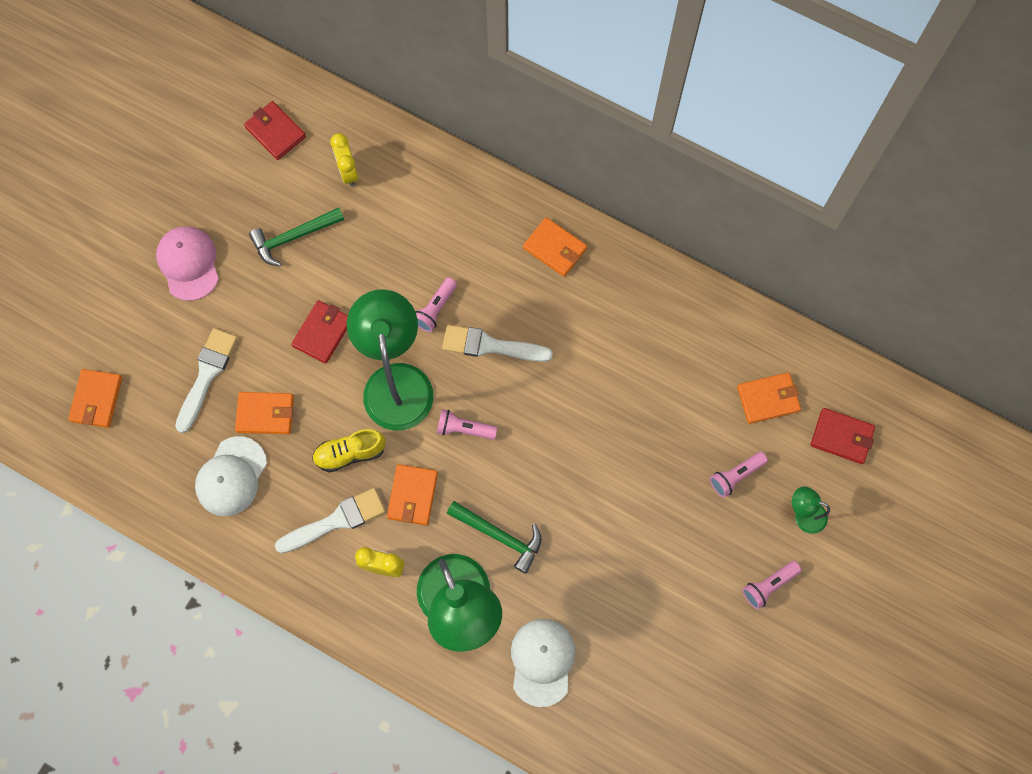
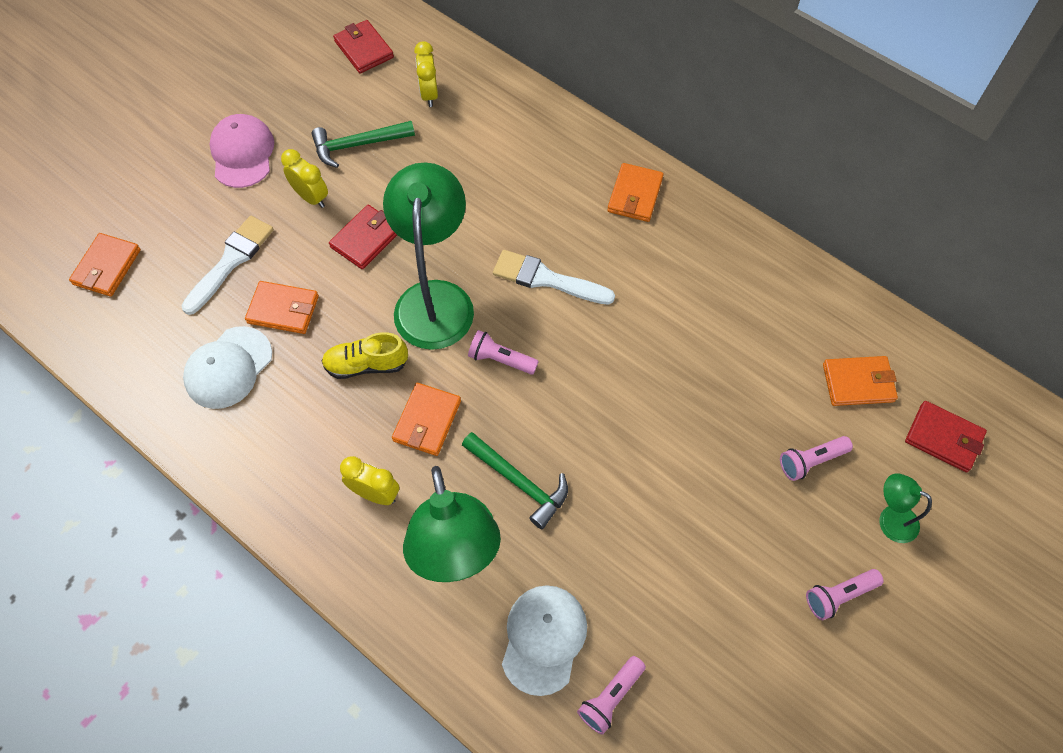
camera: 10 degrees right, 10 degrees down
white brush [275,488,386,553] -> none
pink flashlight [415,278,457,332] -> pink flashlight moved to [577,656,646,735]
orange wallet [523,217,587,277] -> orange wallet turned 60 degrees clockwise [607,163,664,222]
none -> yellow clock [281,149,328,208]

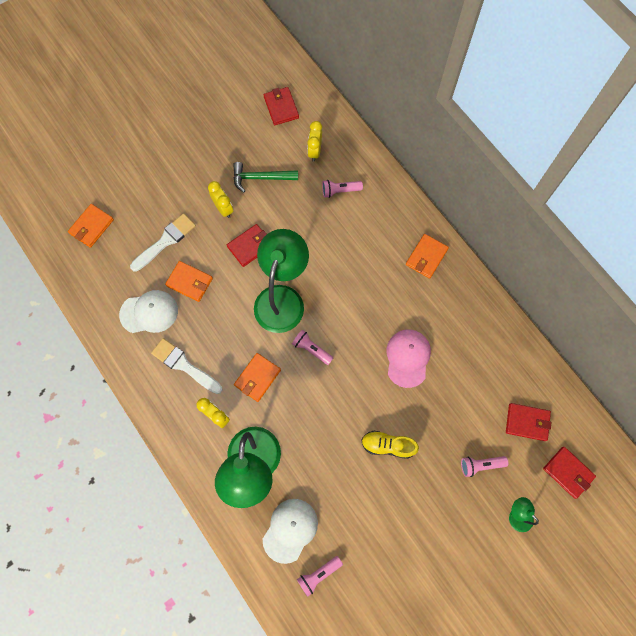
camera: 15 degrees right, 10 degrees up
white cap [183,326,272,409] -> white cap turned 150 degrees counterclockwise [119,290,178,333]
pink cap [210,114,274,188] -> pink cap moved to [386,329,431,388]
yellow shoe [322,332,408,379] -> yellow shoe moved to [361,431,419,459]
green hammer [462,432,568,529] -> none
white brush [493,250,615,305] -> white brush moved to [151,338,222,394]
pink flashlight [806,569,884,620] -> pink flashlight moved to [322,180,363,198]
orange wallet [823,356,898,406] -> red wallet [506,403,552,441]

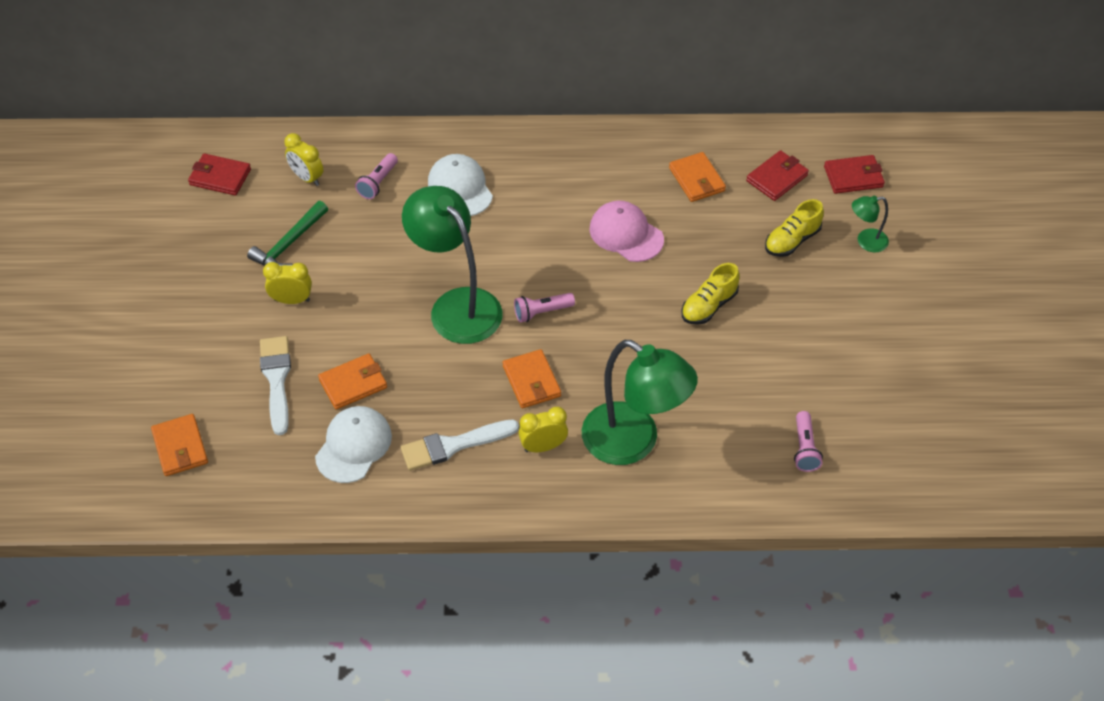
camera: 55 degrees left, 20 degrees down
red wallet [227,224,267,267] -> none
white cap [263,499,318,564] -> white cap moved to [428,154,493,216]
orange wallet [406,234,449,279] -> orange wallet moved to [669,152,726,202]
pink flashlight [461,456,509,477] -> yellow shoe [765,199,824,257]

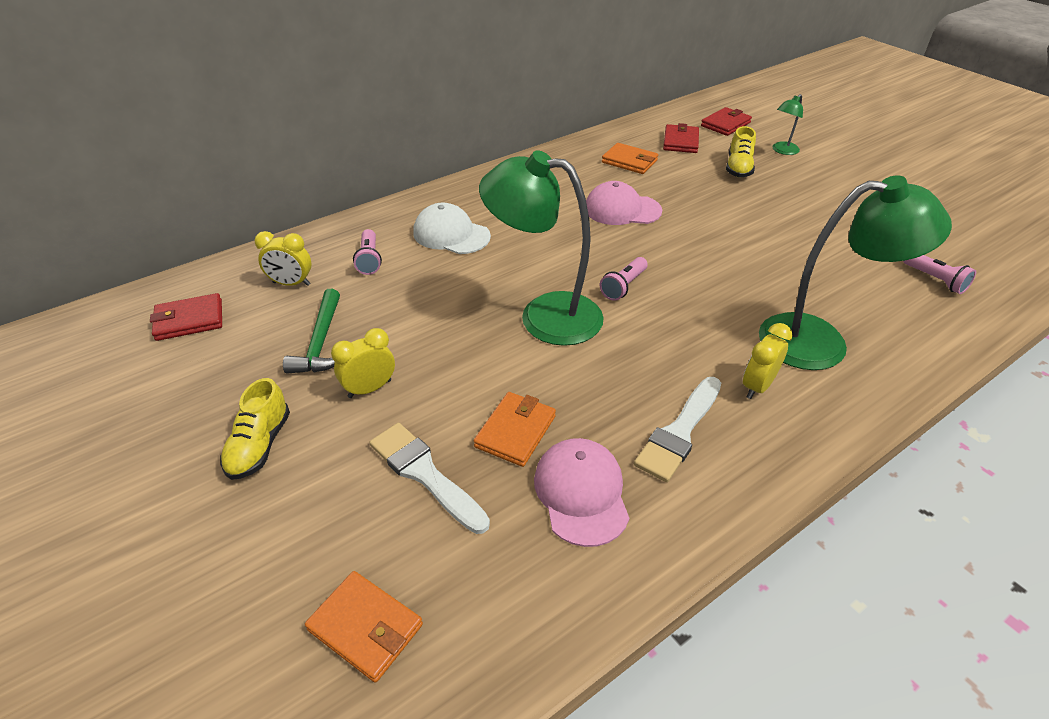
camera: 35 degrees left, 10 degrees down
white cap [315,406,392,483] -> pink cap [534,438,629,547]
orange wallet [503,349,561,408] -> none
yellow shoe [682,263,740,325] -> yellow shoe moved to [220,378,290,480]

